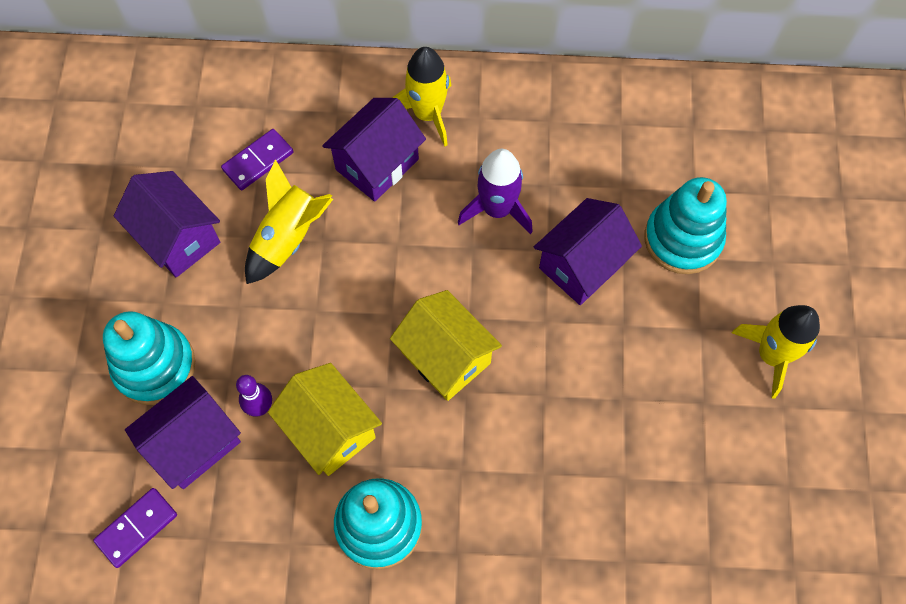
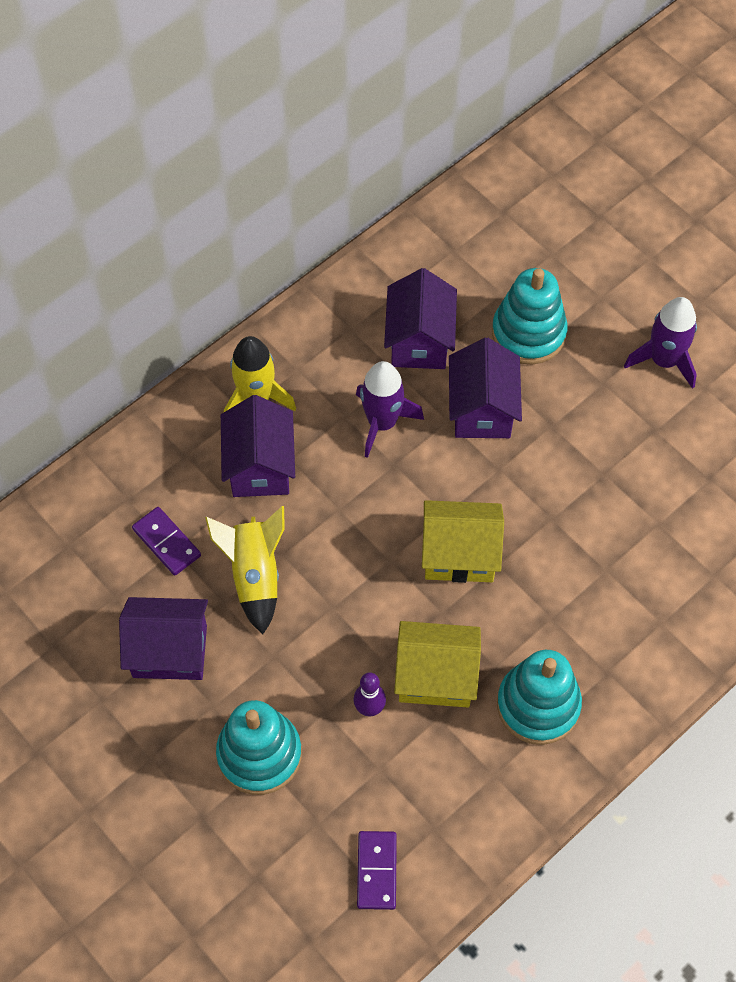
camera: 45 degrees left, 5 degrees down
purple house [125,376,241,489] -> purple house moved to [384,268,457,369]
purple domino [221,129,293,190] -> purple domino turned 45 degrees counterclockwise [132,507,201,576]
yellow rocket [732,305,820,399] -> purple rocket [624,297,697,389]

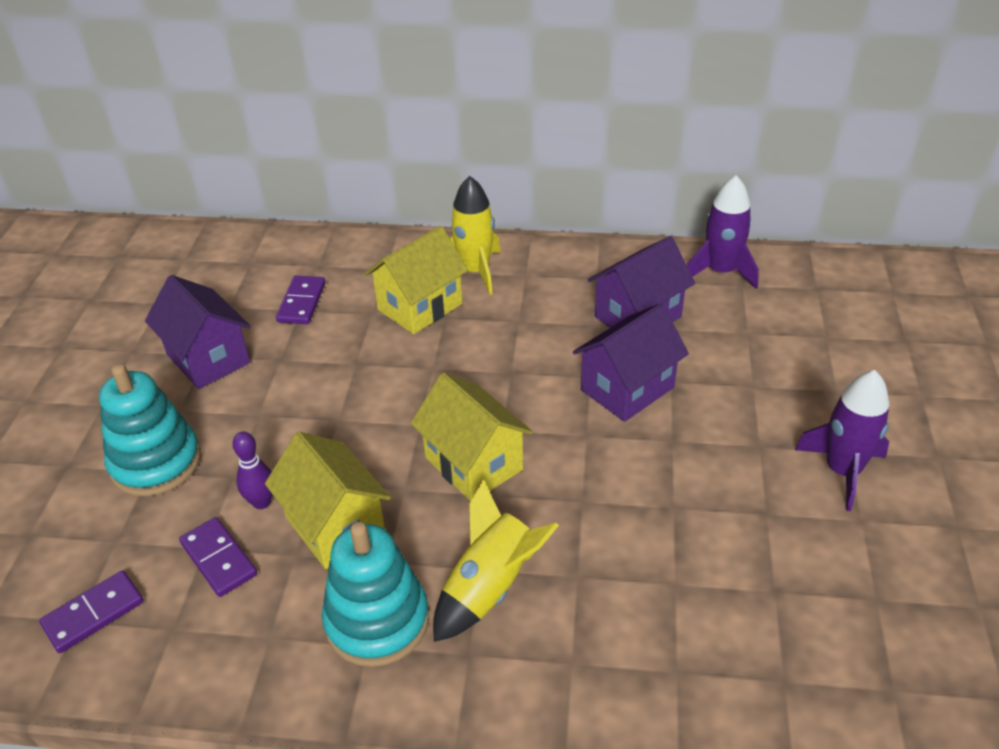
camera: 50 degrees right, 20 degrees down
yellow rocket [205,506,285,634] -> yellow rocket moved to [433,479,559,642]
purple house [221,395,295,497] -> yellow house [364,226,469,334]
purple rocket [356,361,424,458] -> purple rocket moved to [687,175,759,289]
turquoise stacking toy [492,268,568,364] -> none
none -> purple domino [179,517,257,597]

